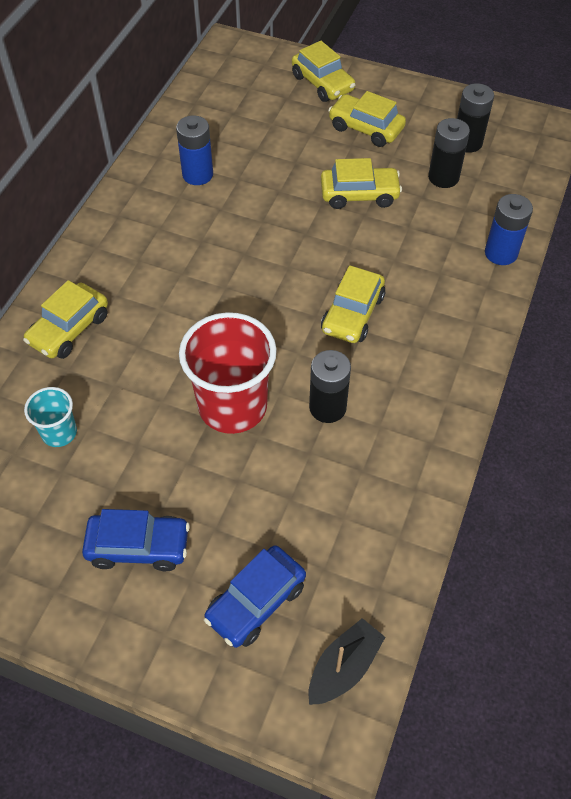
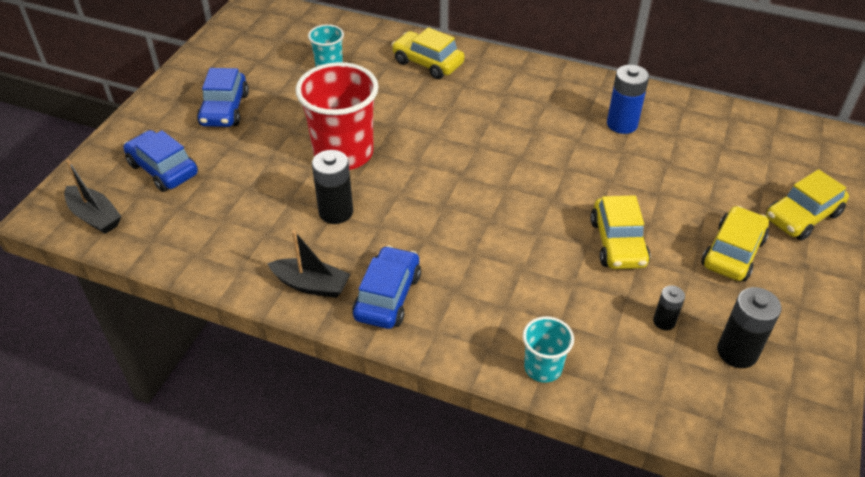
camera: 90 degrees right, 10 degrees down
yellow car [321,265,385,343] -> none
black battery [428,118,470,188] -> black battery [653,286,685,330], size x0.57
blue battery [485,194,533,265] -> turquoise cup [523,316,574,383]
none -> black boat [267,230,351,298]
none -> blue car [352,246,421,329]

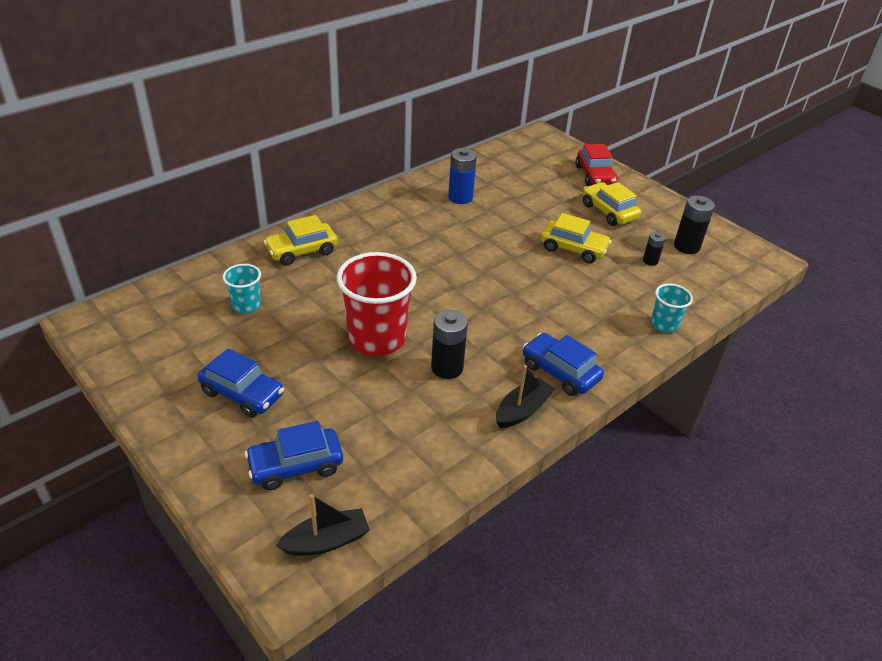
camera: 65 degrees left, 5 degrees down
yellow car [766,169,849,240] -> red car [575,144,618,186]

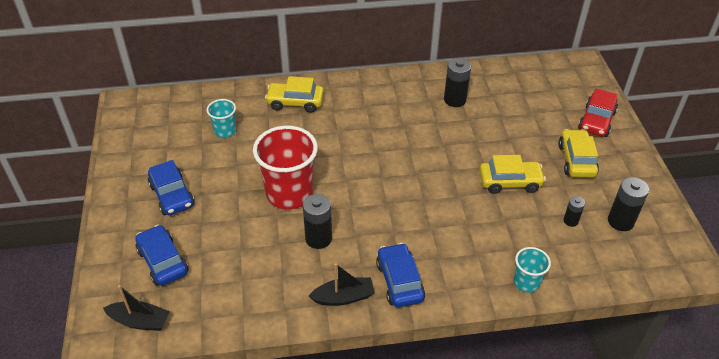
camera: 35 degrees right, 5 degrees up
blue car [245,421,343,490] -> blue car turned 45 degrees clockwise [135,225,189,286]
blue battery [448,148,477,204] -> black battery [444,58,471,107]
yellow car [541,213,611,263] -> yellow car turned 60 degrees counterclockwise [480,155,546,194]

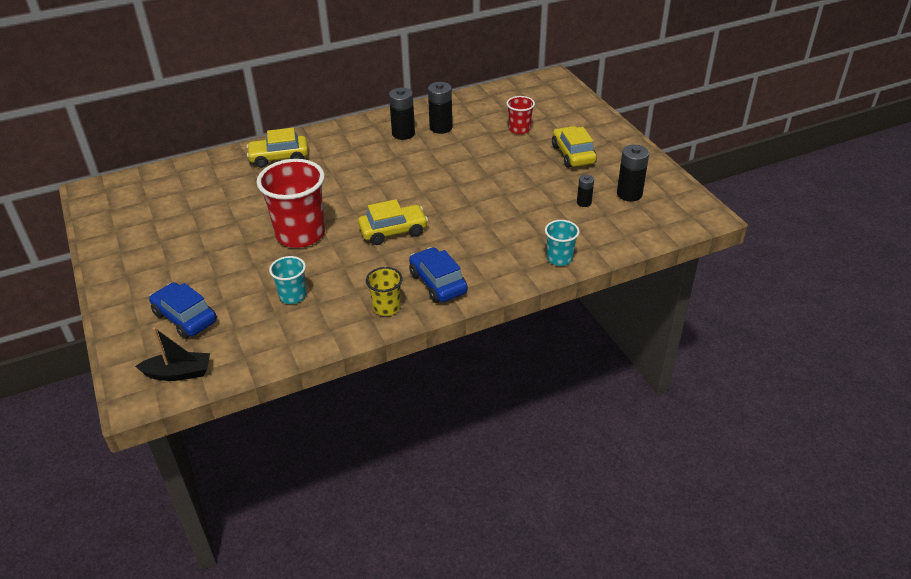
camera: 15 degrees left, 5 degrees down
blue car [148,160,195,215] -> none
turquoise cup [207,99,236,138] -> turquoise cup moved to [269,256,307,304]
black battery [303,194,332,249] -> black battery moved to [389,88,415,140]
black boat [309,263,375,306] -> yellow cup [366,267,403,316]
yellow car [480,155,546,194] -> yellow car moved to [358,199,428,245]
red car [578,88,618,137] -> none
none -> red cup [506,96,535,134]

